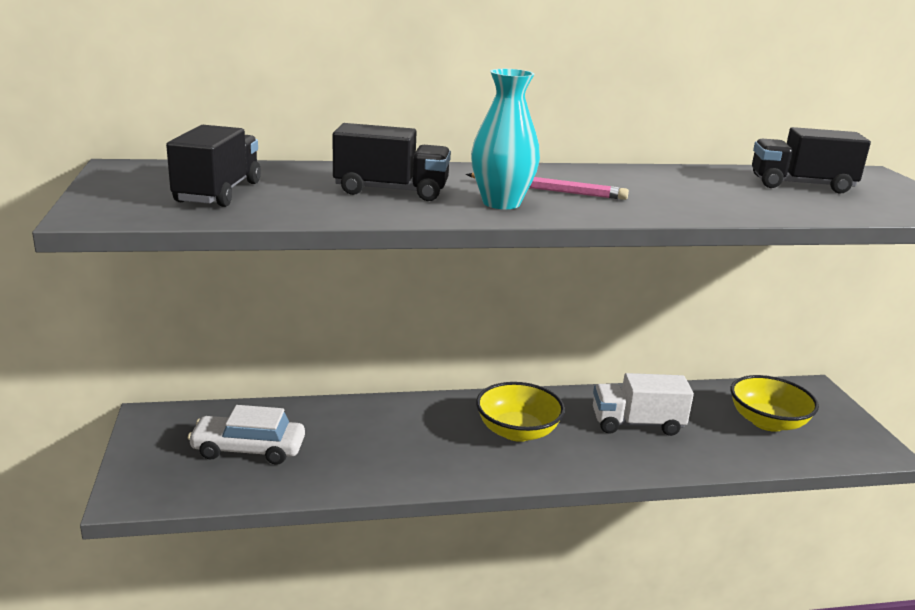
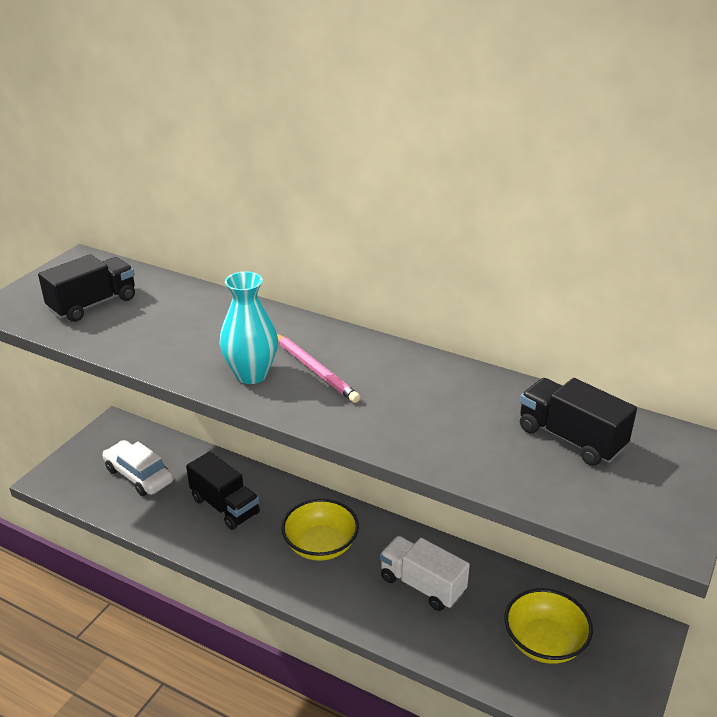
camera: 40 degrees right, 10 degrees up
black truck [333,123,451,201] -> black truck moved to [186,452,260,530]

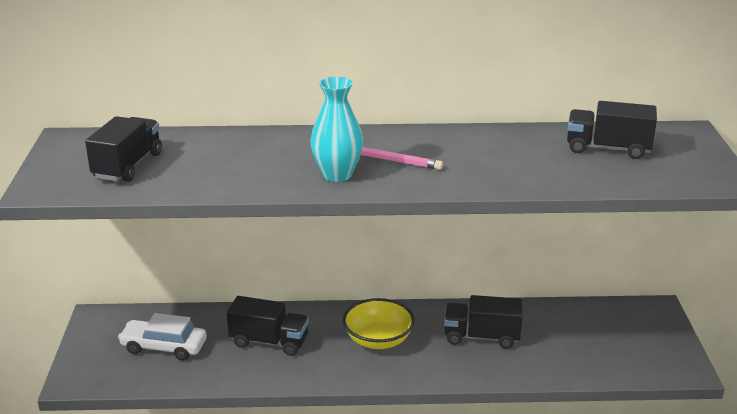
camera: 30 degrees left, 5 degrees down
white truck [380,536,470,611] -> black truck [444,295,522,349]
yellow bowl [504,588,593,664] -> none

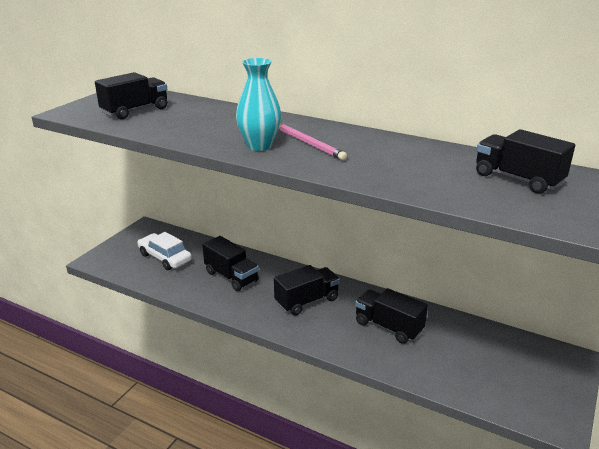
camera: 30 degrees right, 0 degrees up
yellow bowl [343,298,415,349] -> black truck [274,265,340,315]

